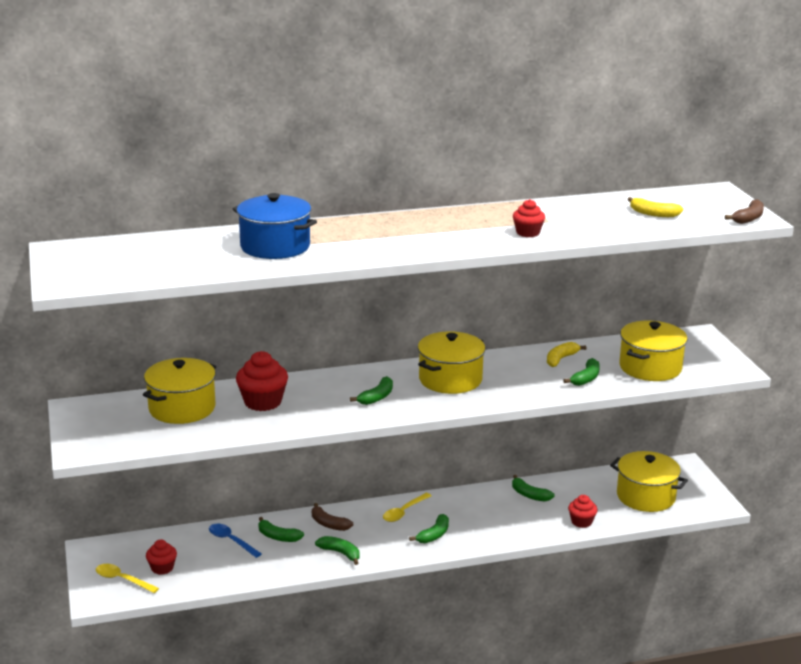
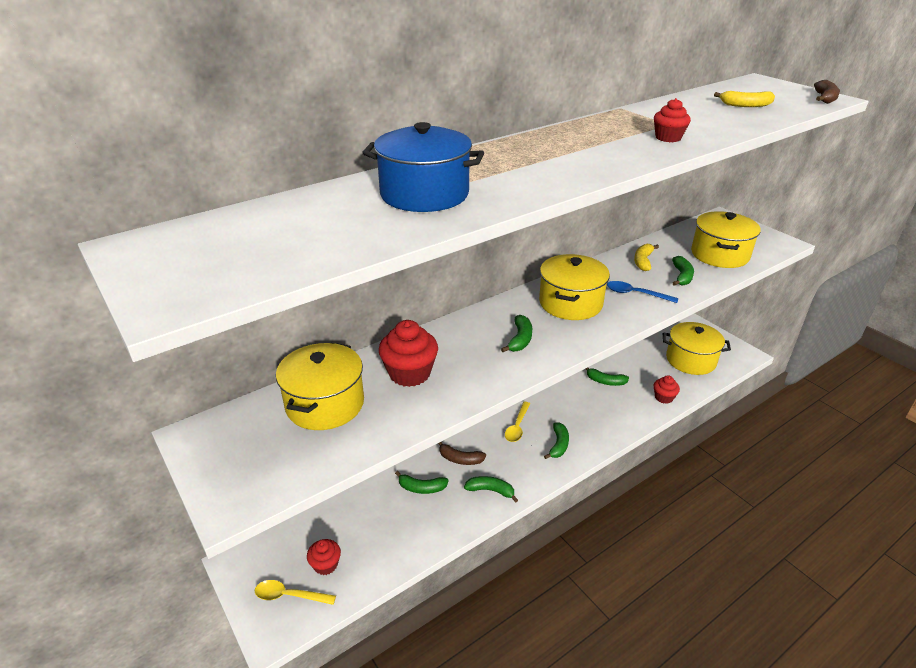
camera: 20 degrees left, 10 degrees up
blue spoon [209,523,262,558] -> blue spoon moved to [607,281,678,303]

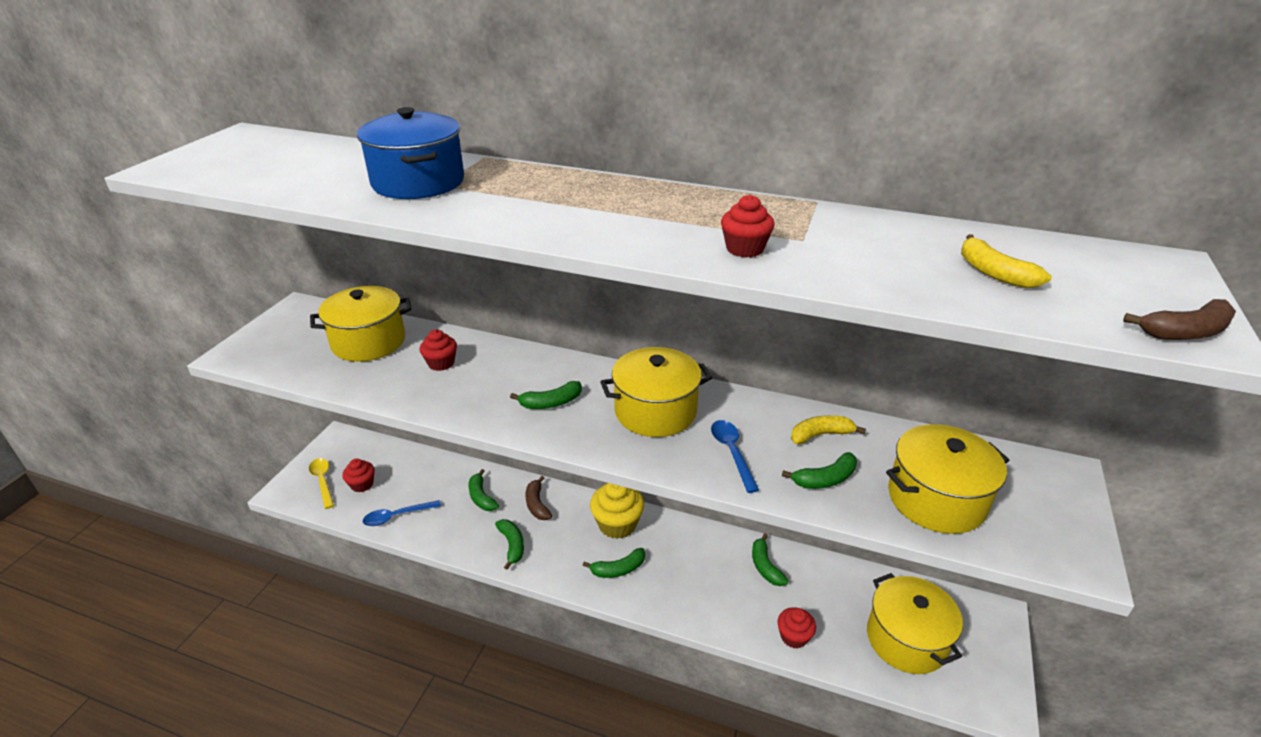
camera: 55 degrees right, 0 degrees up
red cupcake [379,320,438,387] -> red cupcake [420,329,457,371], size x0.61
yellow spoon [505,402,530,442] -> yellow cupcake [590,483,644,539]
none -> blue spoon [363,500,441,526]

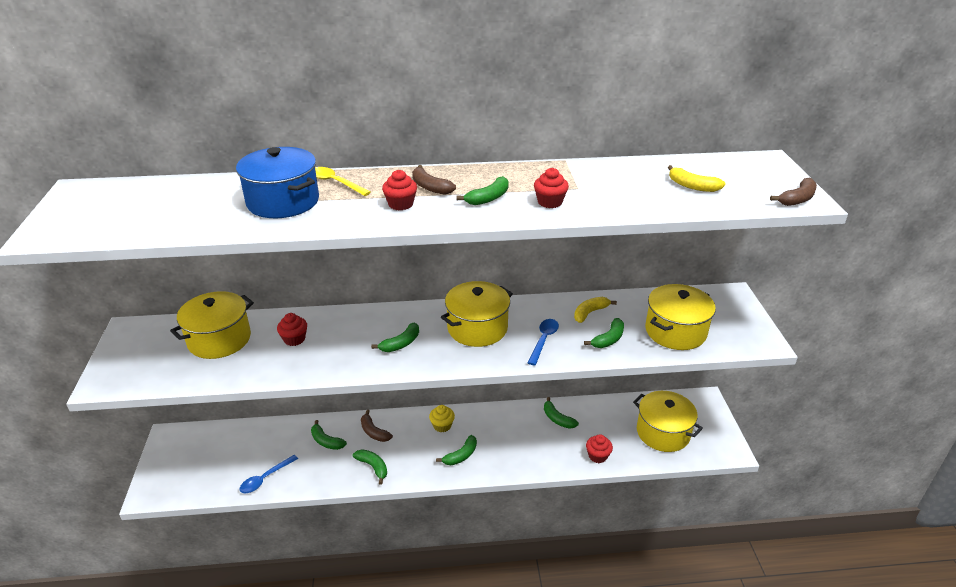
camera: 25 degrees left, 0 degrees up
yellow spoon [309,458,334,509] -> yellow spoon moved to [315,167,371,196]
red cupcake [342,459,375,492] -> red cupcake moved to [382,170,417,210]
yellow cupcake [590,483,644,539] -> yellow cupcake [429,405,455,433], size x0.61
blue spoon [711,420,759,493] -> blue spoon turned 60 degrees clockwise [528,319,559,365]
none -> brown banana [412,165,456,195]
none -> green banana [456,176,509,205]

